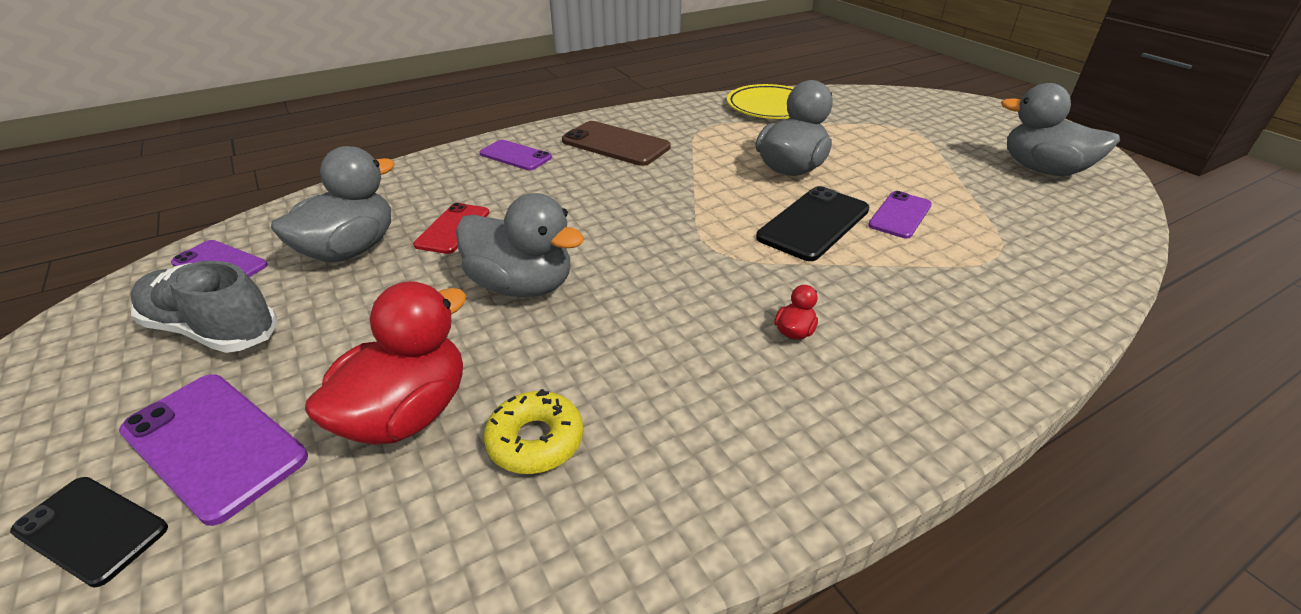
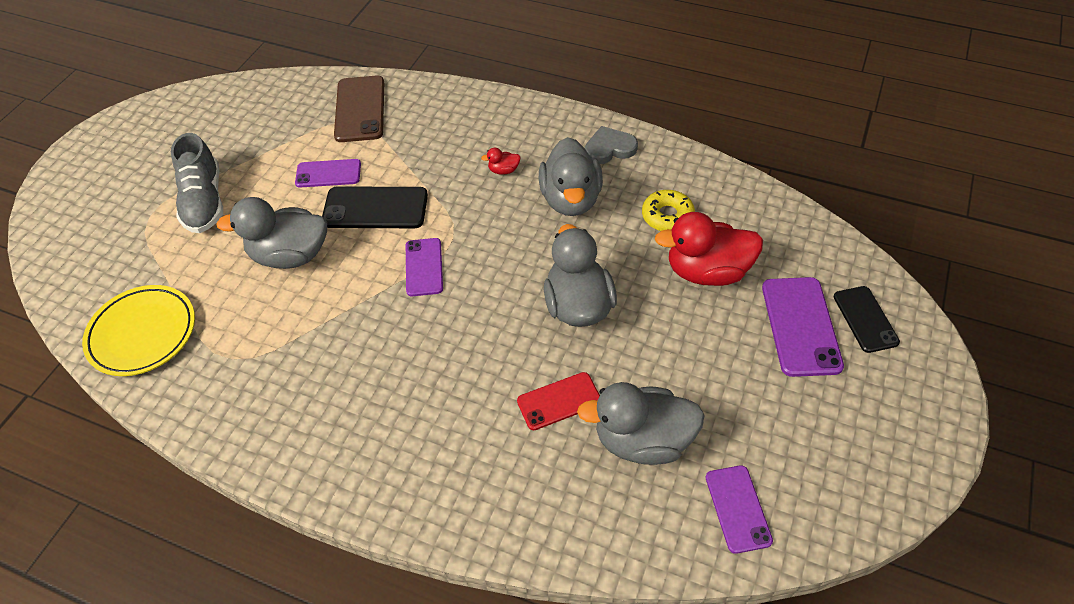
camera: 125 degrees left, 15 degrees up
grey shoe [130,261,278,353] -> grey shoe moved to [171,133,223,233]
purple phone [479,140,552,170] -> purple phone moved to [406,238,443,296]
brown phone [562,121,671,166] -> brown phone moved to [334,75,384,142]
grey duck [1001,83,1120,176] -> grey duck moved to [539,137,603,216]
none -> grey heart [585,126,638,164]

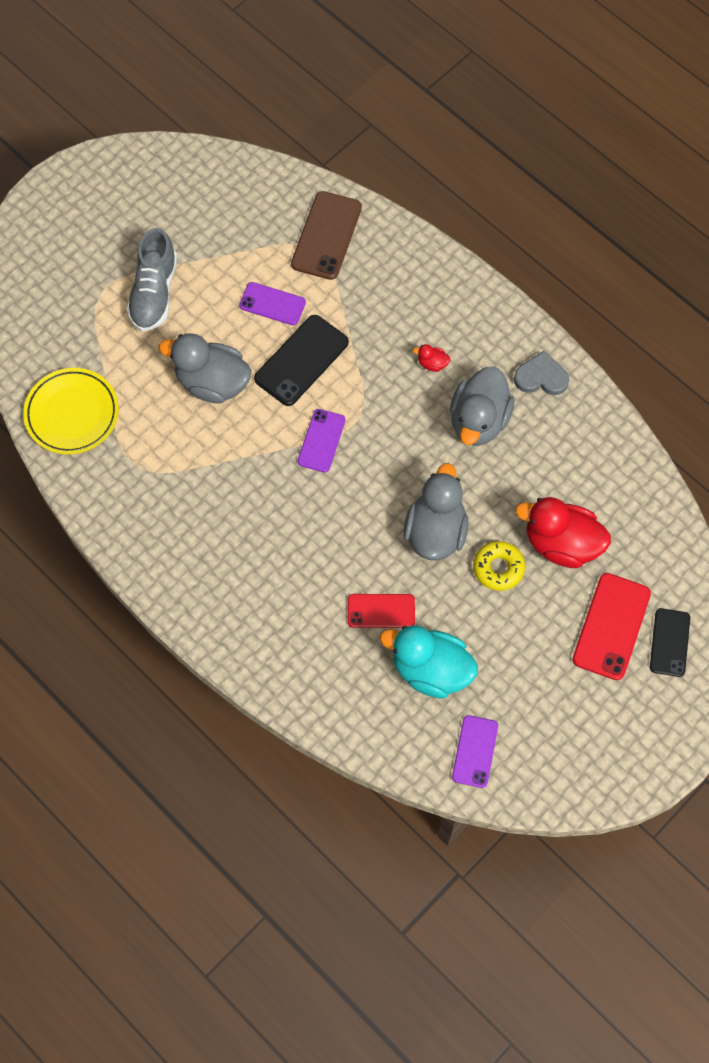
camera: 20 degrees right, 15 degrees up
black phone [322,187,428,228] -> black phone turned 75 degrees counterclockwise [254,315,349,406]
grey duck [577,382,704,465] -> turquoise duck [380,625,478,699]
yellow donut [642,190,695,231] -> yellow donut moved to [473,541,525,591]
purple phone [762,277,844,377] -> red phone [572,573,651,680]

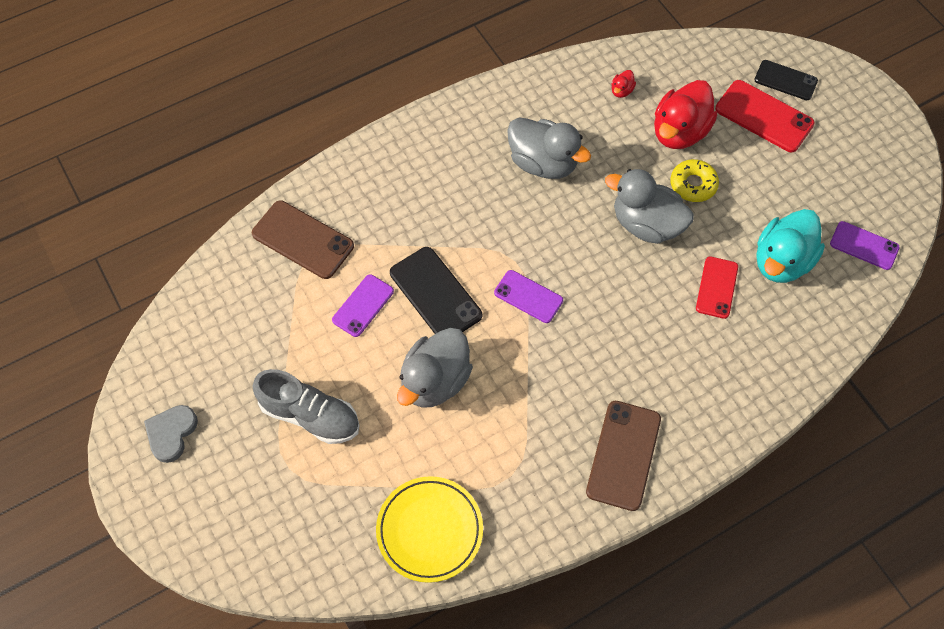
camera: 75 degrees left, 5 degrees down
red duck [413,344,450,372] -> red duck moved to [611,70,636,98]
grey heart [514,351,569,395] -> grey heart moved to [144,405,198,463]
none -> brown phone [586,401,661,511]

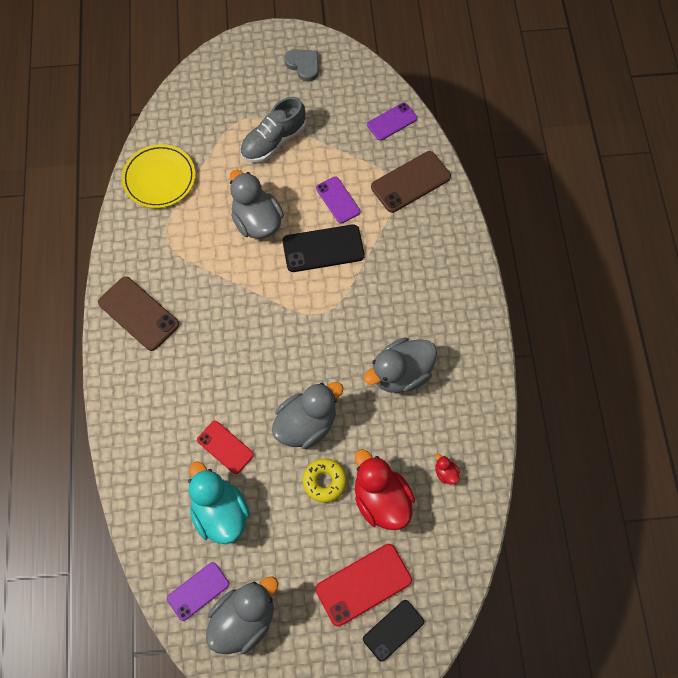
camera: 115 degrees right, 5 degrees up
purple phone [494,270,563,323] -> purple phone moved to [367,102,417,141]
none -> grey duck [206,576,278,654]

